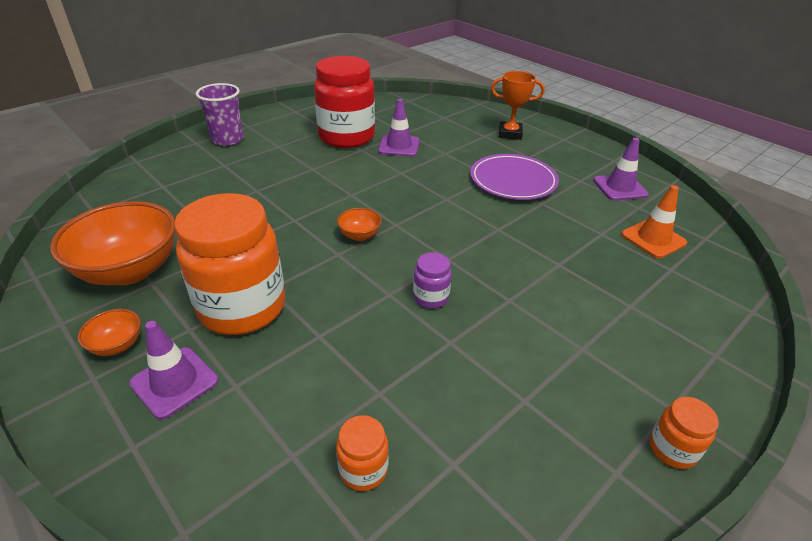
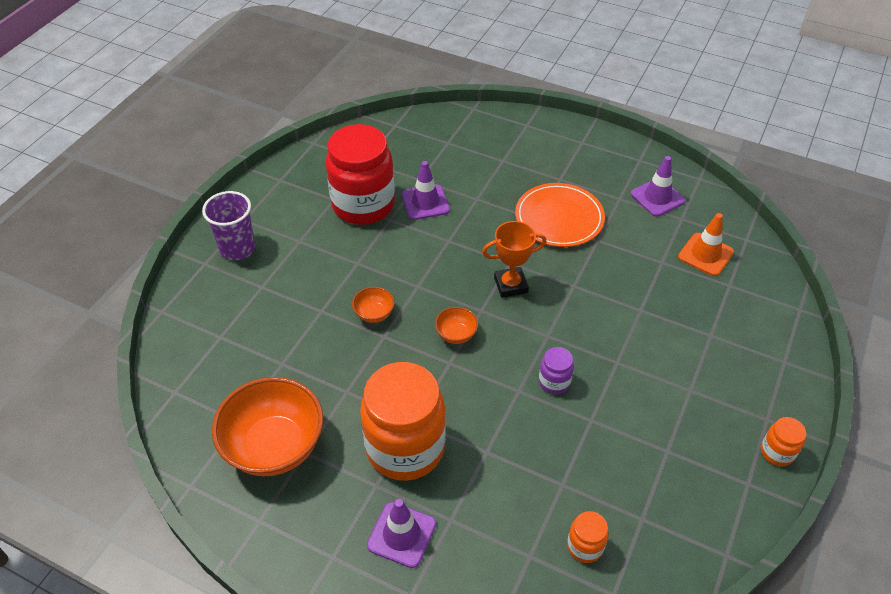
camera: 20 degrees left, 10 degrees up
orange bowl [78,309,141,356] -> orange bowl moved to [352,287,395,323]
purple plate [470,154,559,200] -> orange plate [515,183,605,247]
orange trophy [491,71,545,140] -> orange trophy moved to [482,221,546,298]

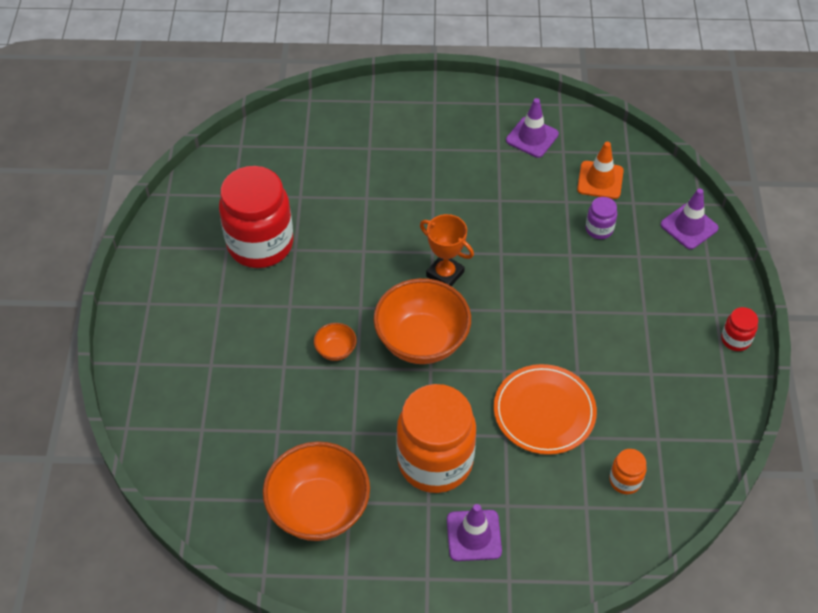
camera: 25 degrees left, 5 degrees up
purple cup [202,191,256,260] -> none
purple traffic cone [402,161,450,220] -> purple traffic cone moved to [661,188,719,249]
orange bowl [435,307,478,344] -> orange bowl [373,278,471,364], size x2.26
orange trophy [482,221,546,298] -> orange trophy turned 75 degrees clockwise [420,214,474,286]
orange plate [515,183,605,247] -> orange plate moved to [494,364,597,455]
purple jar [539,347,574,394] -> purple jar moved to [586,197,617,239]
orange jar [761,417,806,466] -> red jar [721,307,758,351]

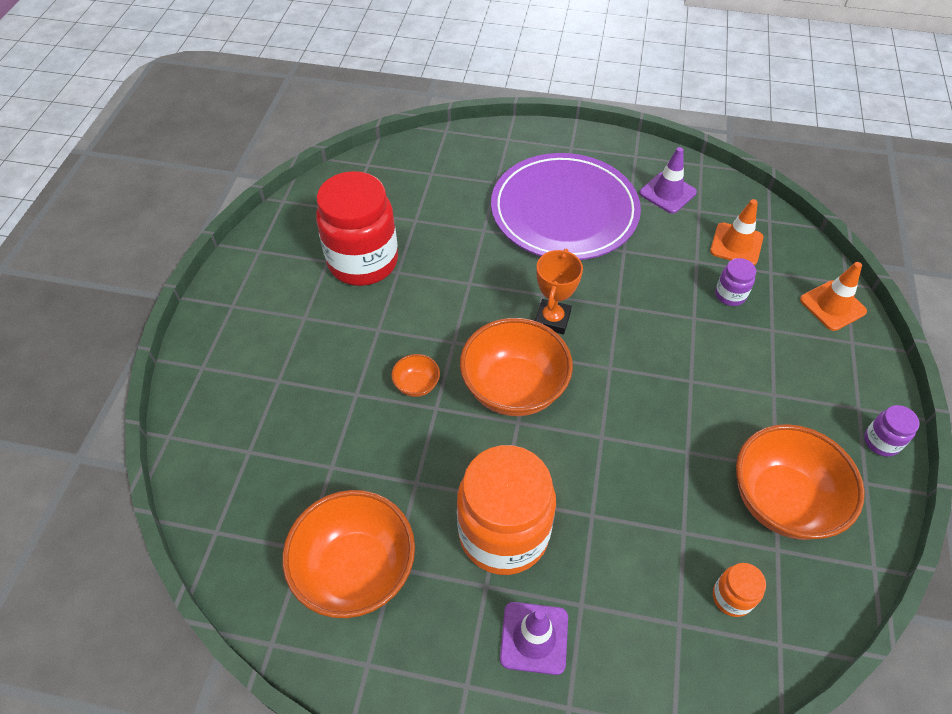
camera: 10 degrees right, 0 degrees up
orange trophy [420,214,474,286] -> orange trophy turned 60 degrees clockwise [535,248,583,334]
orange plate [494,364,597,455] -> none
purple traffic cone [661,188,719,249] -> orange traffic cone [800,262,867,331]
red jar [721,307,758,351] -> purple jar [864,405,920,457]
none -> purple plate [491,153,641,260]
none -> orange bowl [736,424,865,540]

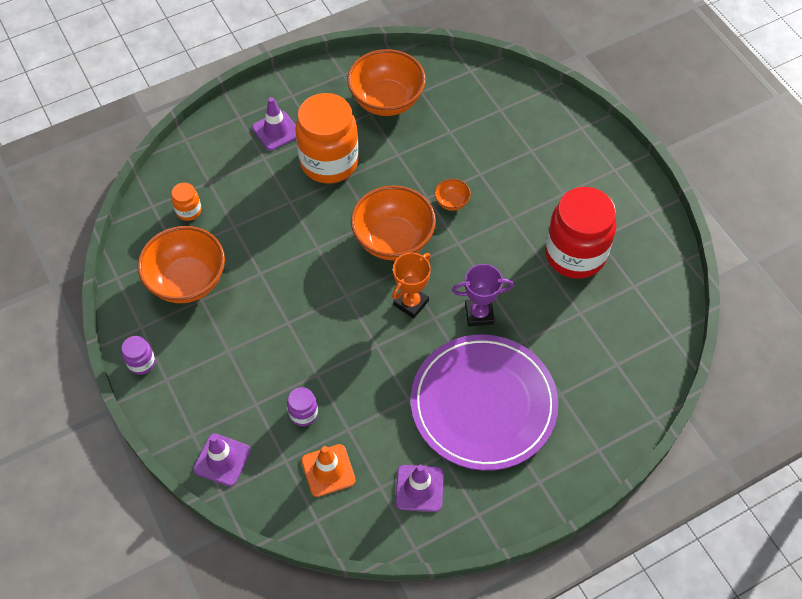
camera: 140 degrees right, 5 degrees up
orange trophy [535,248,583,334] -> orange trophy turned 60 degrees clockwise [392,253,431,318]
orange traffic cone [800,262,867,331] -> purple traffic cone [193,433,251,486]
none -> purple trophy [452,264,514,327]

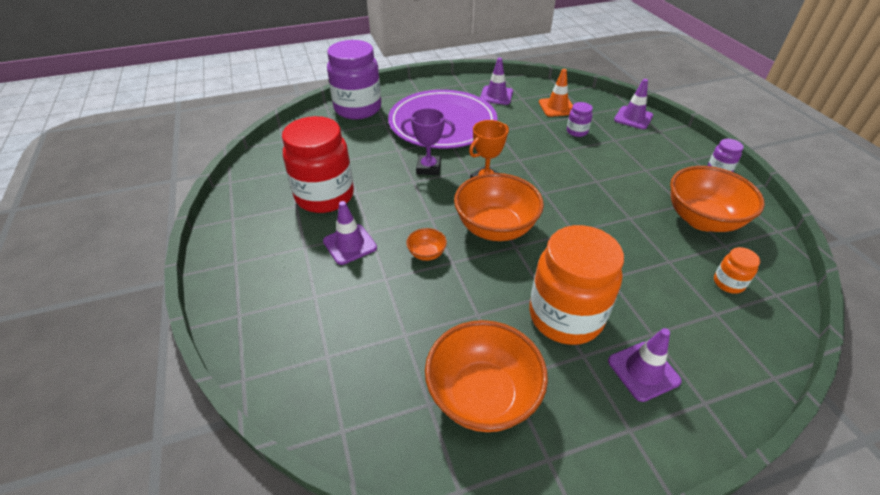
camera: 170 degrees left, 15 degrees down
none -> purple traffic cone [323,201,377,265]
none -> purple jar [327,40,381,119]

